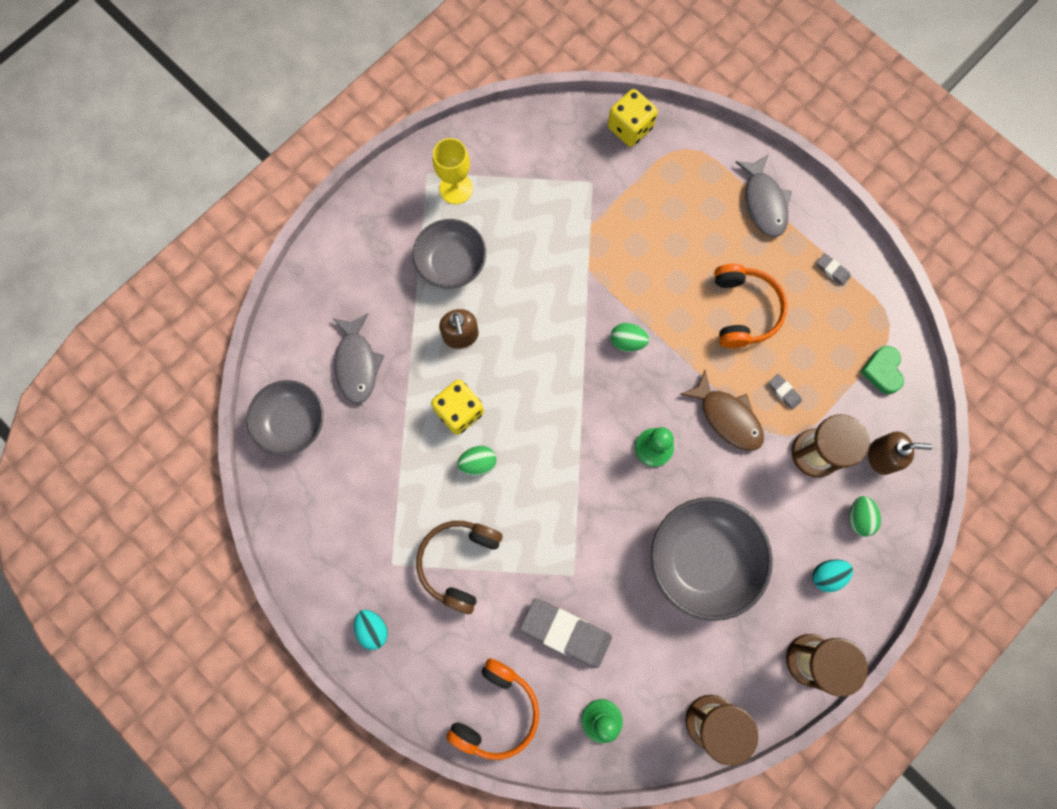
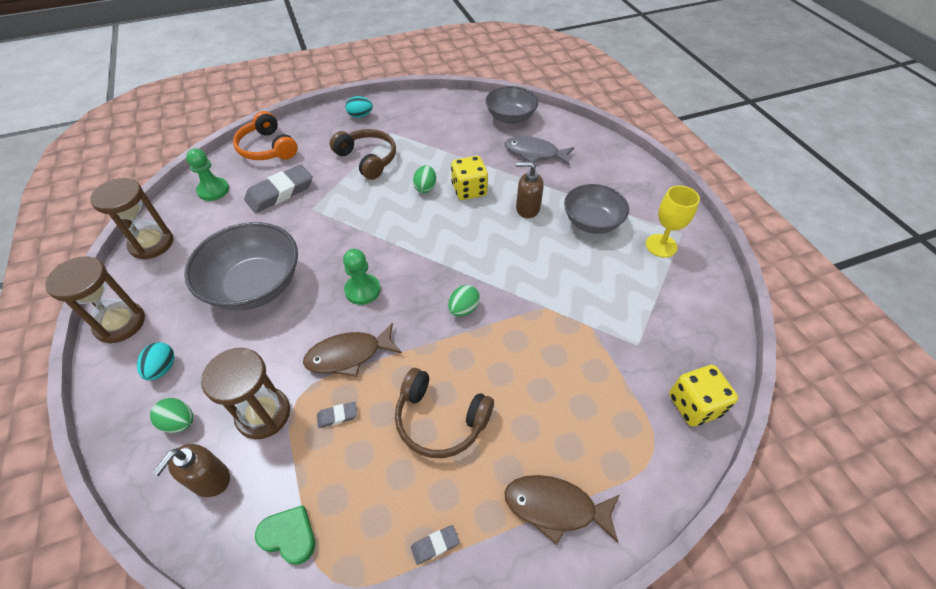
camera: 115 degrees right, 25 degrees down
orange headphones [714,264,787,348] -> brown headphones [395,368,494,458]
grey fish [735,154,792,237] -> brown fish [504,475,620,545]

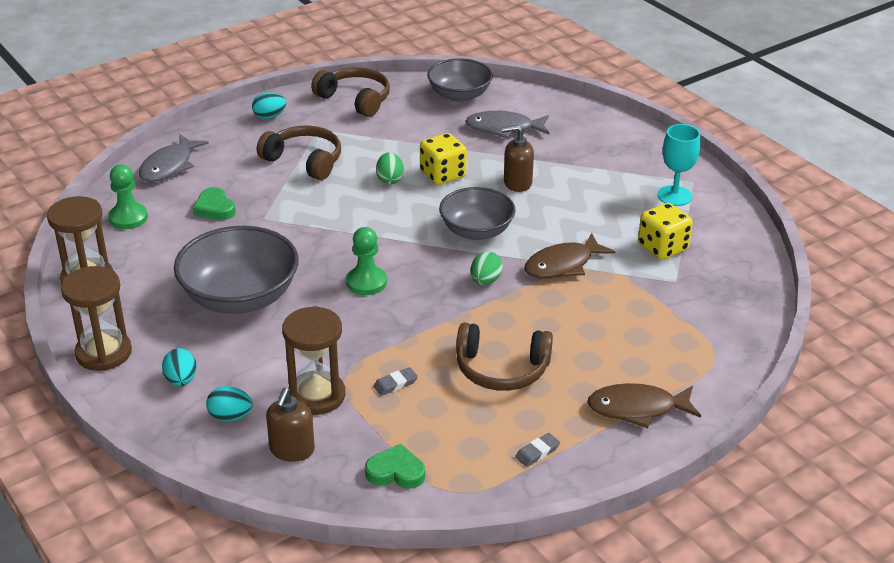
camera: 15 degrees left, 15 degrees down
green egg [150,398,193,433] -> turquoise egg [206,386,253,421]
orange headphones [233,111,297,160] -> grey fish [139,134,209,182]
grey eraser [244,164,313,213] -> green heart [193,187,236,220]
brown fish [303,323,402,377] -> brown fish moved to [524,233,615,278]
grey bowl [564,184,629,234] -> grey bowl moved to [439,187,516,240]
yellow goblet [646,186,700,258] -> turquoise goblet [657,124,700,206]
yellow dice [669,365,738,427] -> yellow dice moved to [638,203,693,260]
none -> brown headphones [311,67,390,117]

